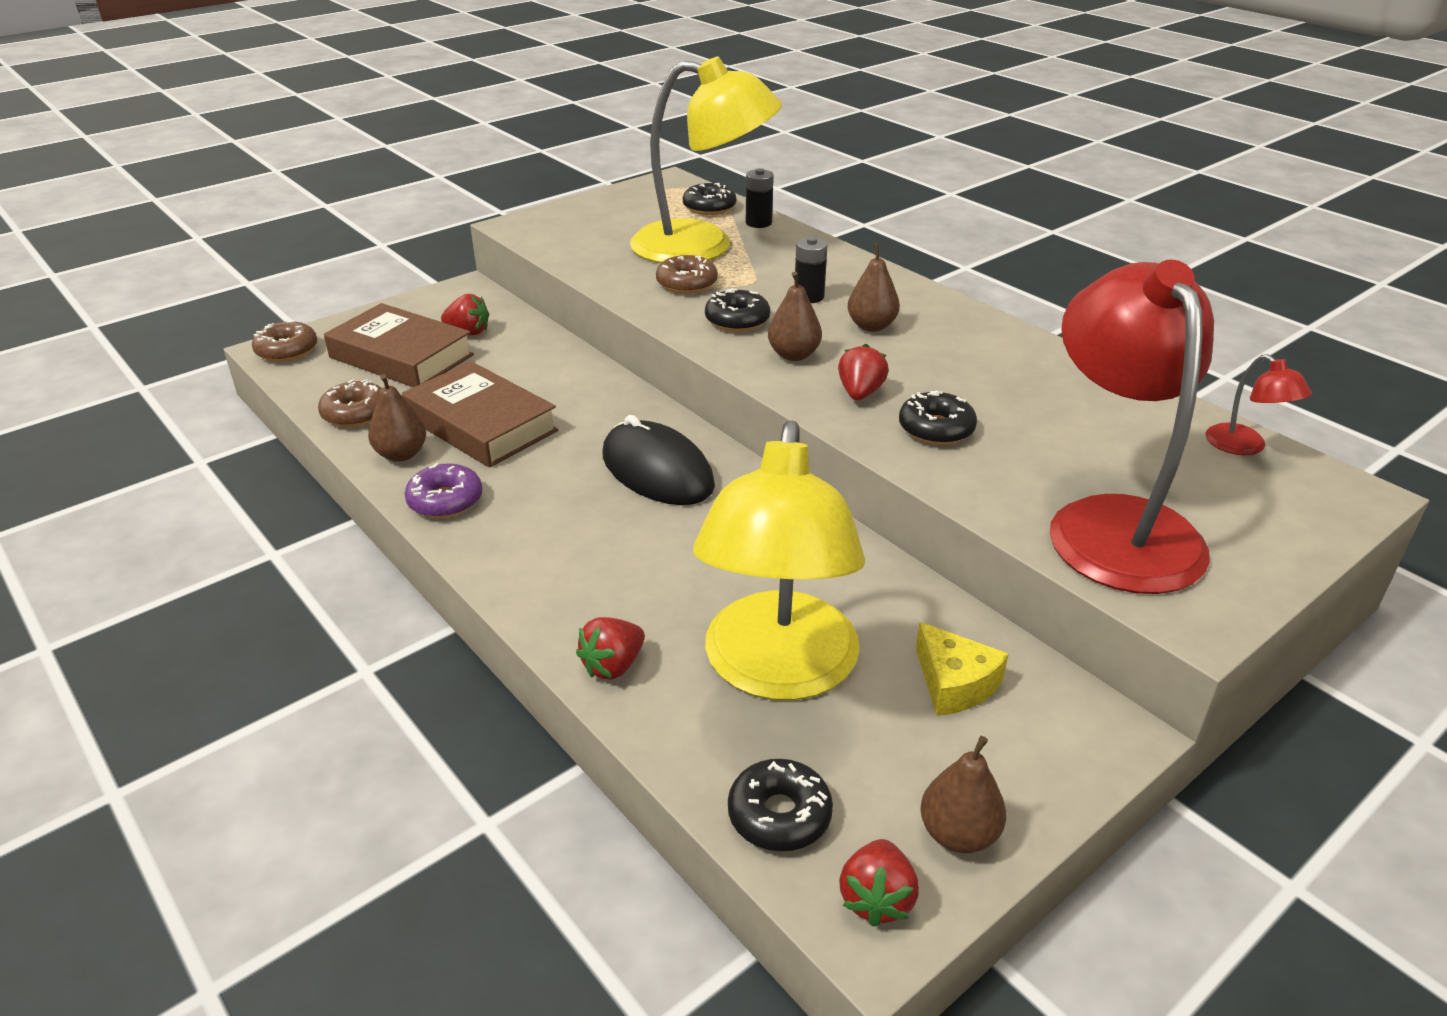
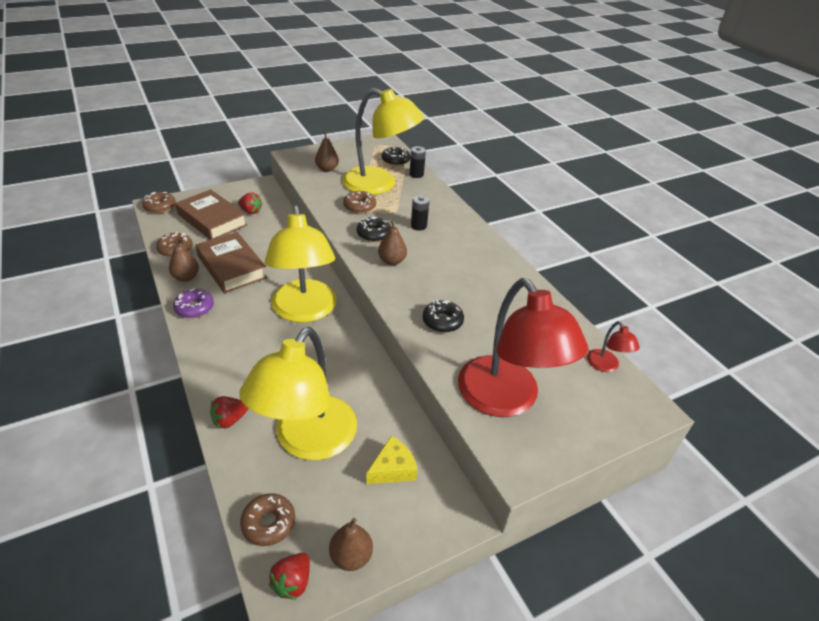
camera: 10 degrees right, 5 degrees up
black mouse [603,415,715,505] -> yellow lamp [265,205,337,323]
black donut [728,759,833,851] -> brown donut [240,493,295,546]
red strawberry [838,344,889,400] -> none
brown pear [848,243,900,332] -> brown pear moved to [315,131,339,172]
yellow cheese [916,622,1009,716] -> yellow cheese turned 105 degrees counterclockwise [366,436,417,484]
red lamp [1050,260,1214,594] -> red lamp turned 150 degrees clockwise [458,278,588,417]

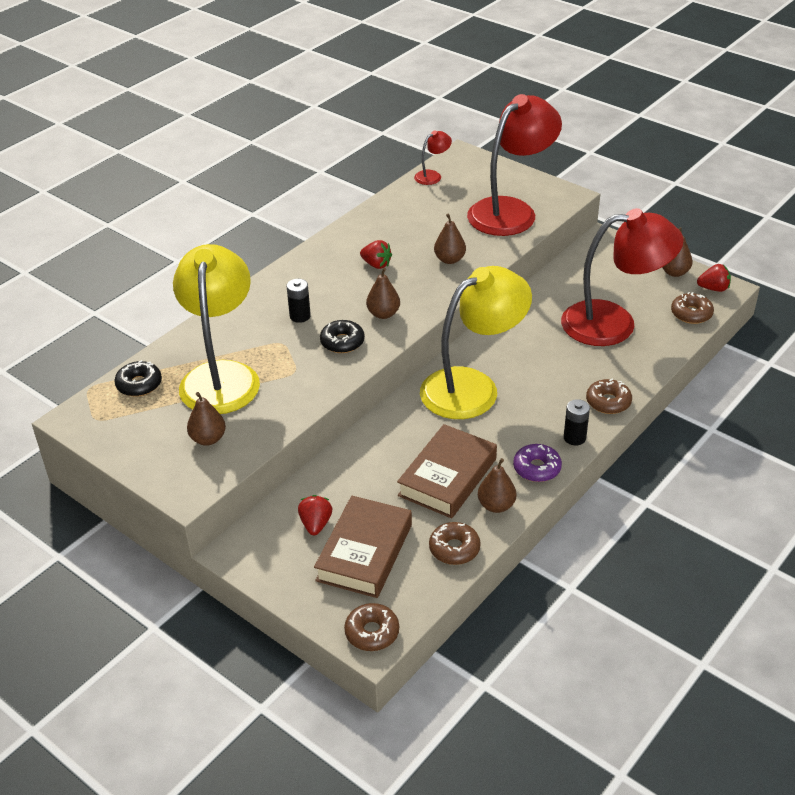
camera: 110 degrees left, 0 degrees up
red strawberry [210,396,248,429] -> red strawberry moved to [360,240,392,269]
yellow lamp [239,327,357,460] -> red lamp [561,208,684,346]
brown donut [343,191,376,214] -> brown donut moved to [586,379,632,414]
yellow cheese [366,436,417,484] -> none
black battery [410,146,426,178] -> black battery moved to [564,399,590,445]
black donut [423,300,464,333] -> brown pear [434,213,466,264]

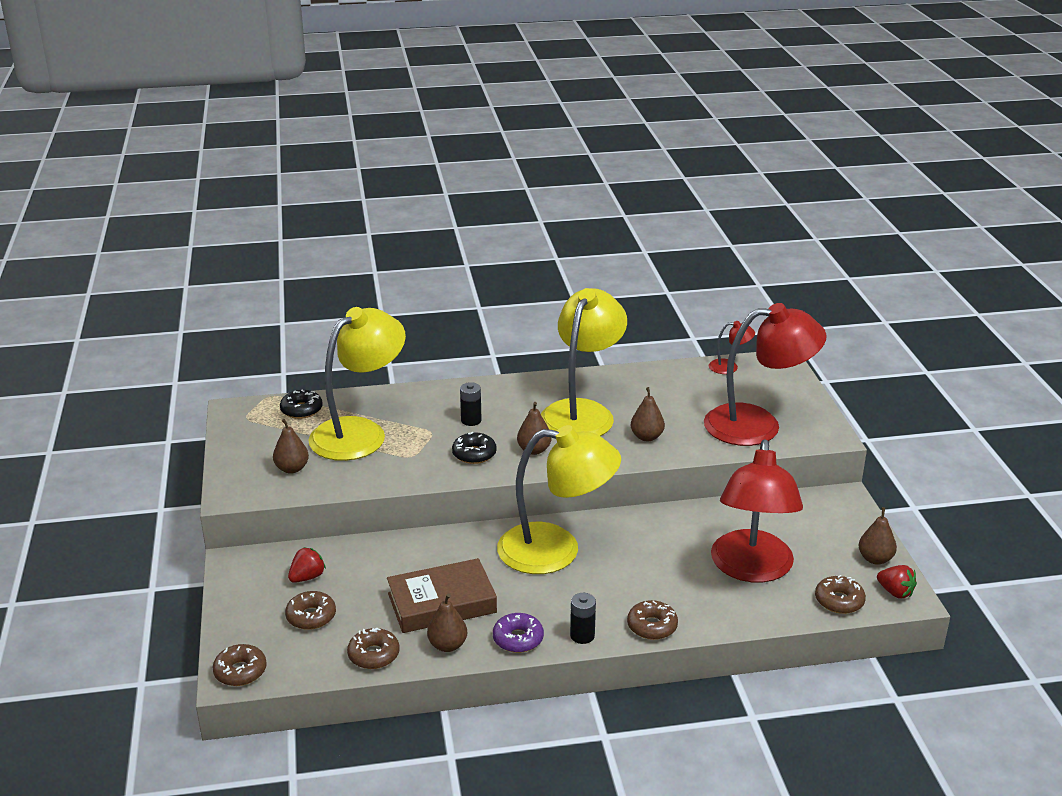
camera: 40 degrees right, 10 degrees down
brown book [314,496,412,598] -> brown donut [285,591,336,630]
red strawberry [360,240,392,269] -> yellow lamp [541,288,627,436]
red lamp [561,208,684,346] -> red lamp turned 60 degrees clockwise [711,439,803,583]

